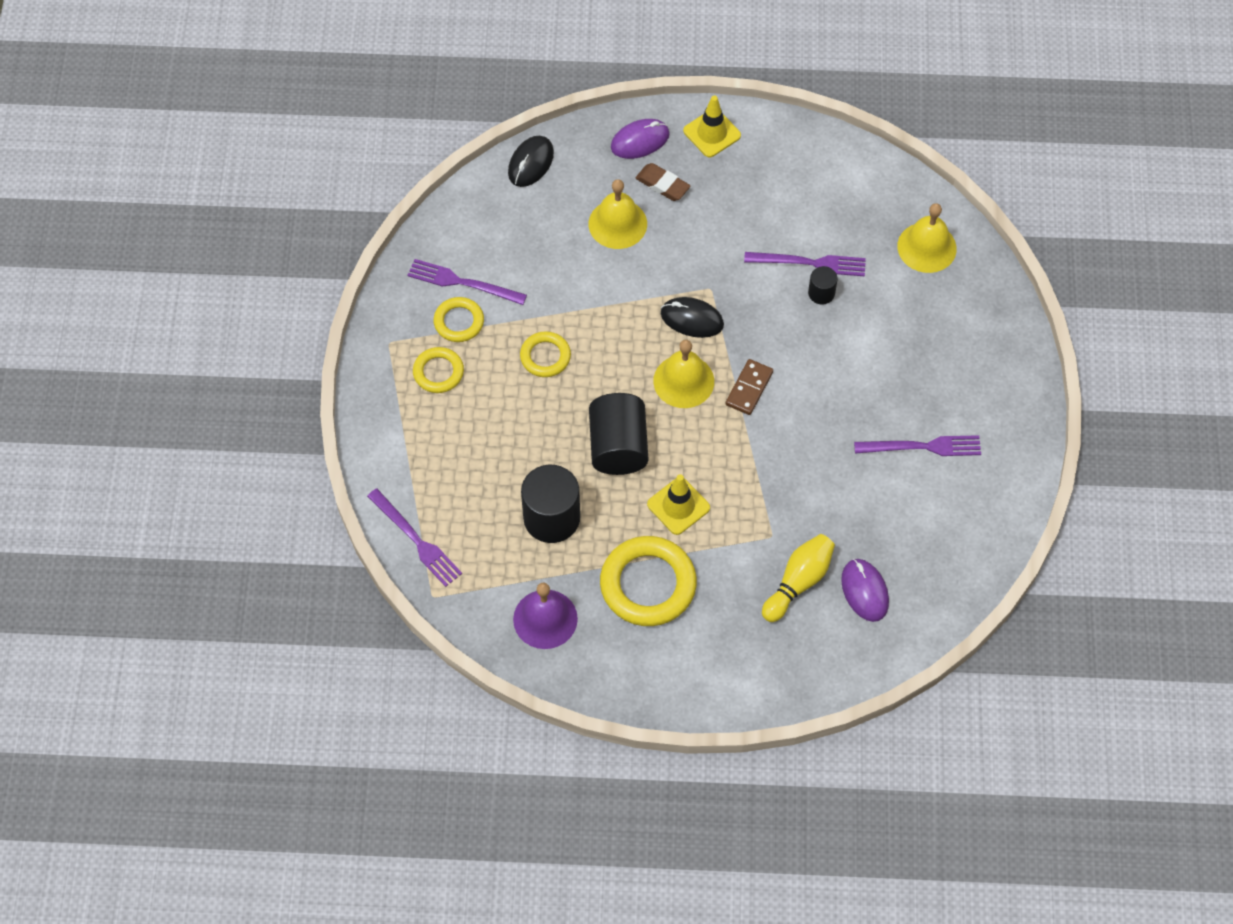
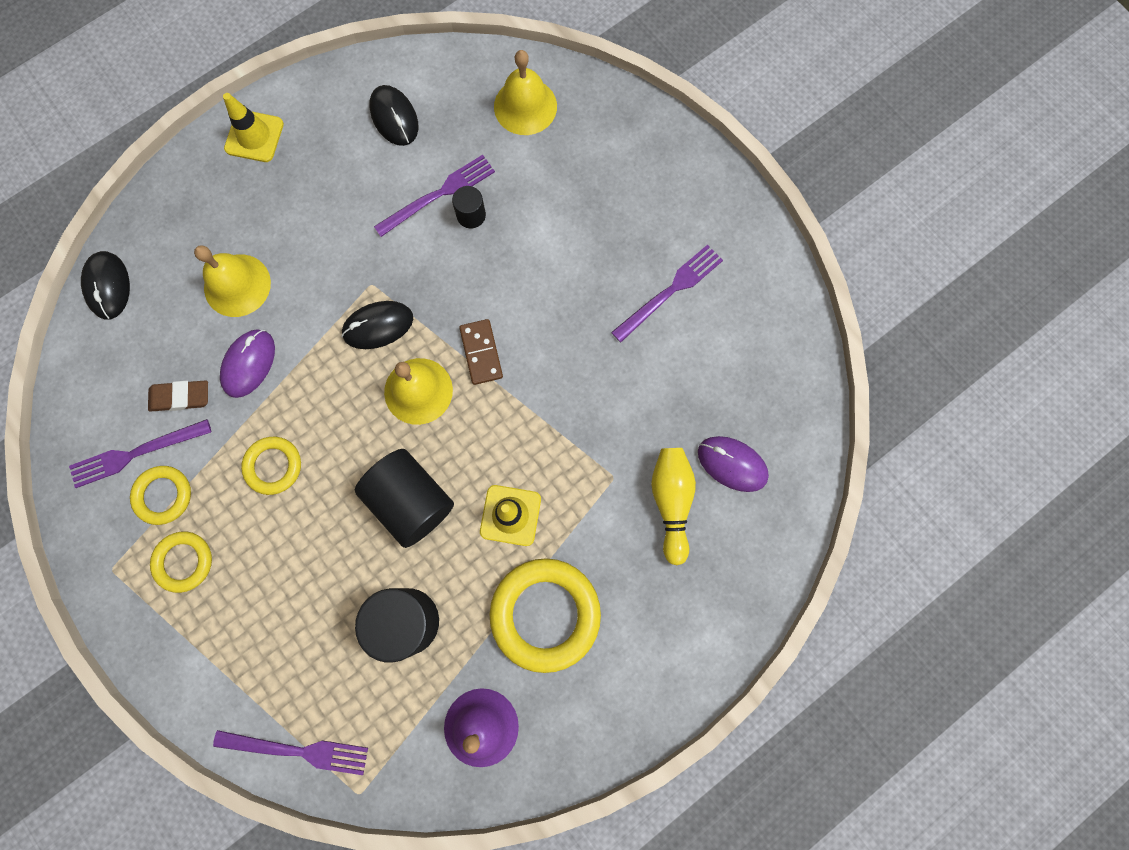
camera: 40 degrees left, 15 degrees up
purple mouse [611,119,670,159] -> purple mouse moved to [220,329,275,398]
brown eraser [636,163,691,201] -> brown eraser moved to [148,380,208,411]
none -> black mouse [369,85,418,146]

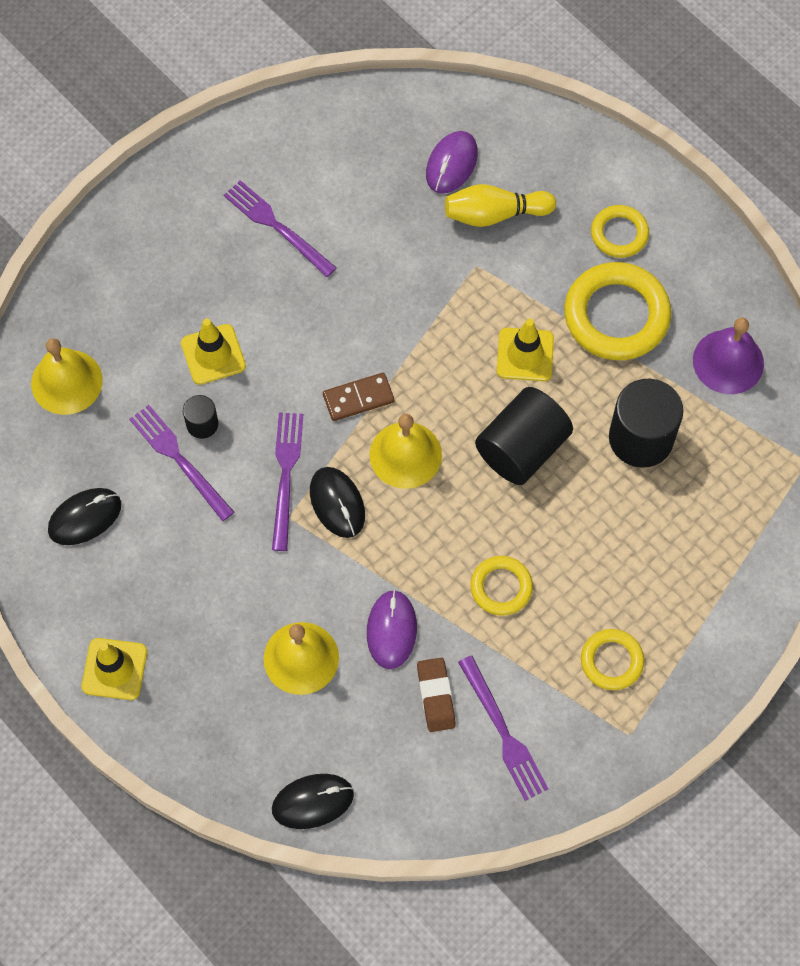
camera: 95 degrees left, 10 degrees down
yellow ring [130,466,191,525] -> yellow ring moved to [591,205,649,258]
purple fork [213,730,368,775] -> purple fork moved to [272,413,303,551]
purple mouse [220,329,275,398] -> purple mouse turned 75 degrees clockwise [367,590,417,669]
none -> yellow traffic cone [181,318,246,385]

